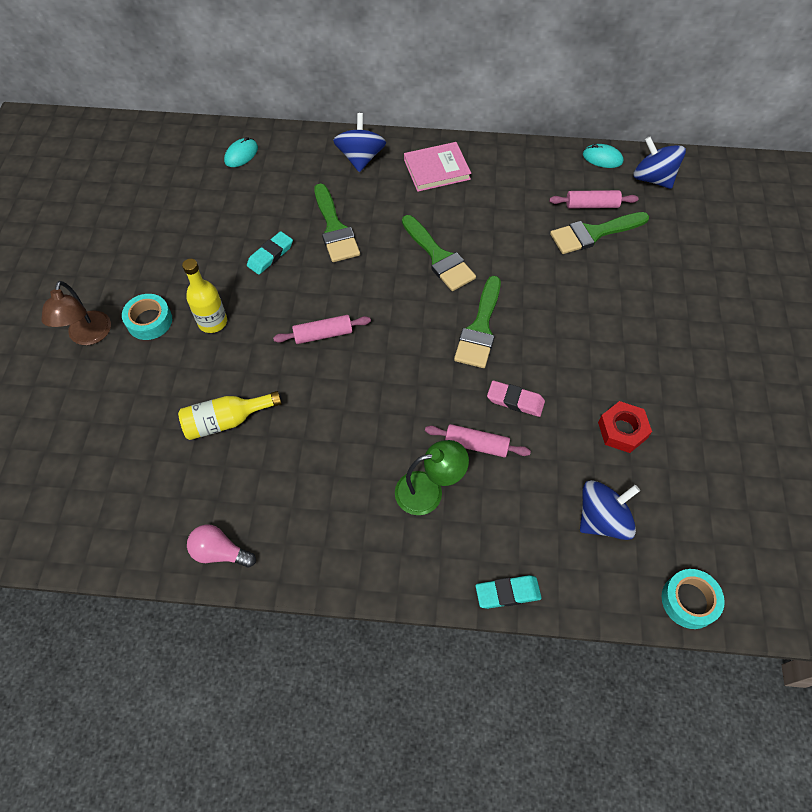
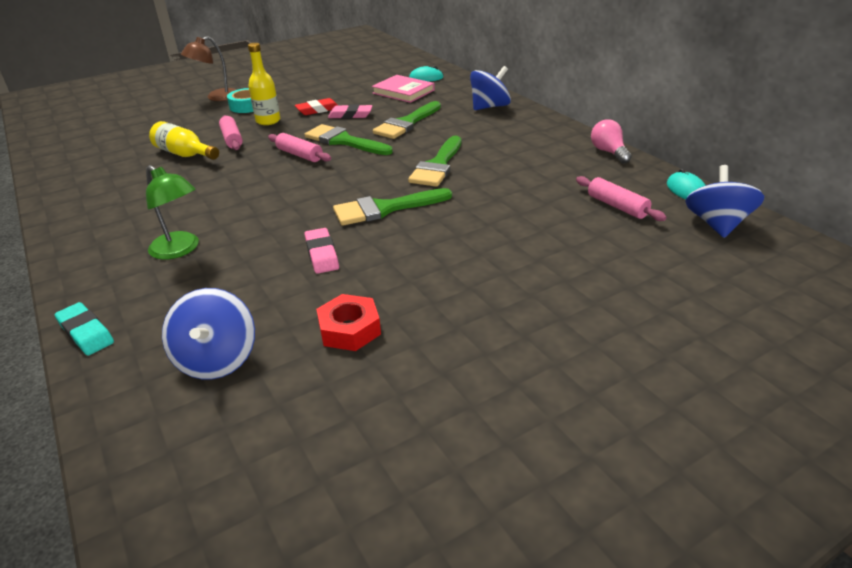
camera: 55 degrees right, 25 degrees down
pink light bulb [187,525,256,568] -> pink light bulb moved to [591,119,632,163]
turquoise eraser [247,231,293,275] -> pink eraser [328,104,372,119]
pink book [404,142,471,192] -> pink book moved to [372,75,435,103]
pink rolling pin [425,424,531,457] -> pink rolling pin moved to [219,115,243,150]
green brush [550,212,649,254] -> green brush moved to [304,124,393,155]
blue spinning top [580,480,640,540] -> blue spinning top turned 60 degrees clockwise [162,288,255,379]
turquoise tape [662,569,725,629] -> none
none -> red eraser [295,98,337,115]

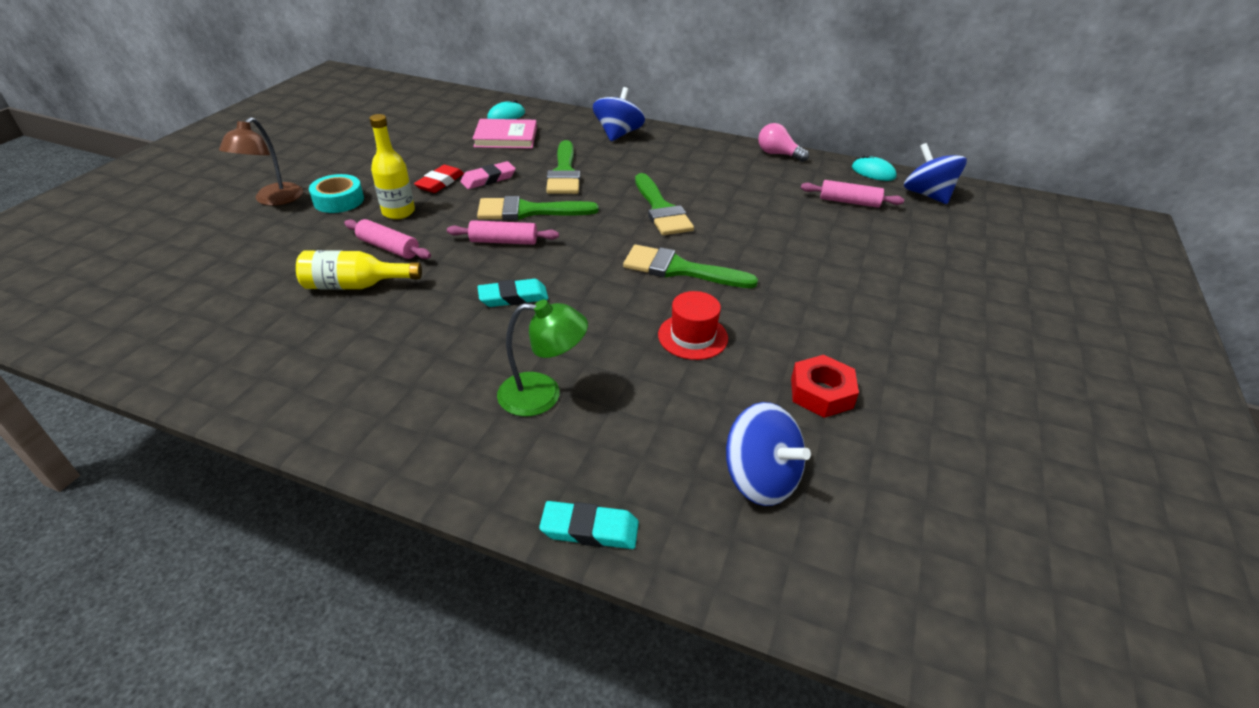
camera: 40 degrees left, 5 degrees up
pink eraser [304,228,339,274] -> red hat [658,291,728,360]
green brush [333,188,452,226] -> green brush turned 75 degrees clockwise [623,245,758,288]
none -> turquoise eraser [477,279,548,307]

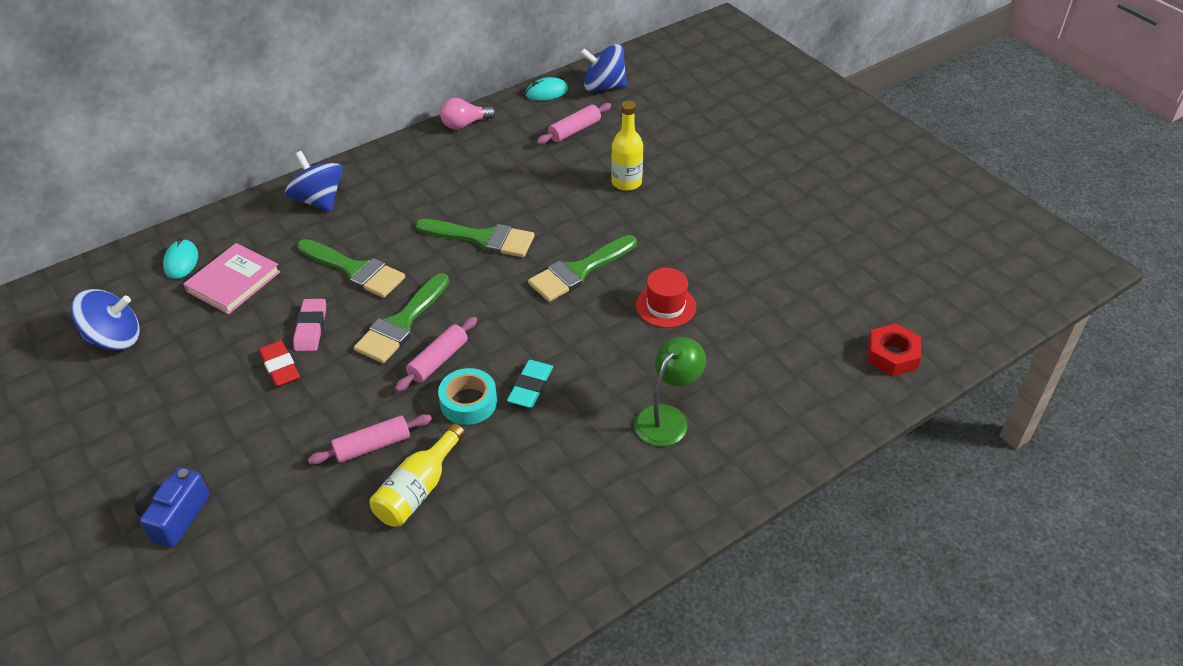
camera: 55 degrees left, 5 degrees up
brown lamp [219,117,303,206] -> blue camera [134,467,209,548]
turquoise tape [309,174,364,213] -> turquoise tape moved to [438,368,497,425]
yellow bottle [369,114,415,219] -> yellow bottle moved to [611,101,643,191]
turquoise eraser [539,501,639,549] -> none
blue spinning top [726,402,811,506] -> blue spinning top moved to [71,289,139,350]
red nut [791,355,859,418] -> red nut moved to [867,323,921,377]

